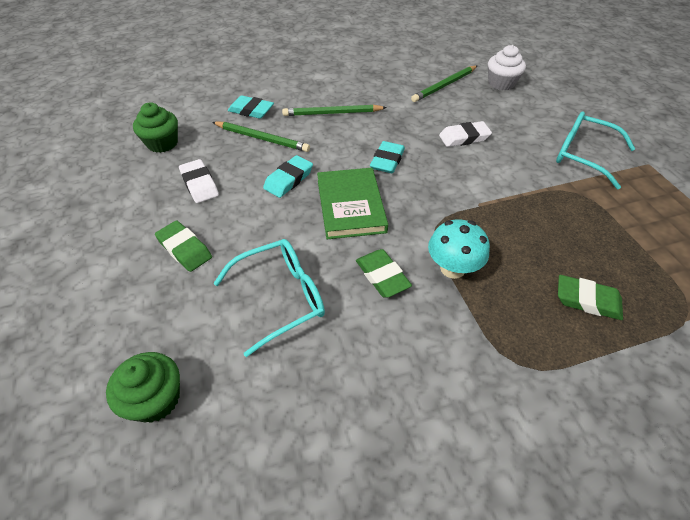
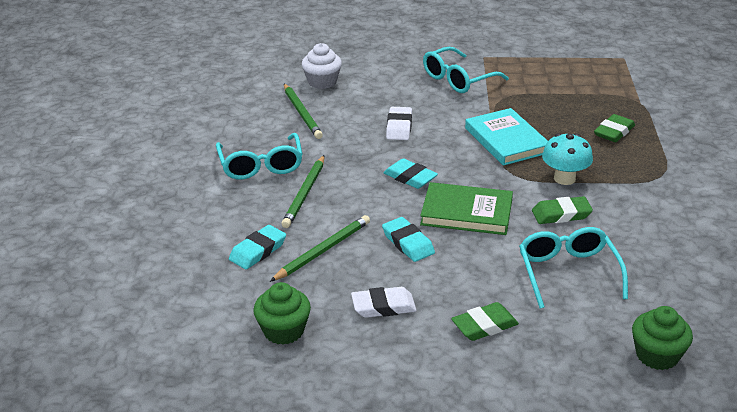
camera: 70 degrees left, 15 degrees down
none -> turquoise glasses [216,133,303,180]
none -> turquoise book [465,108,548,166]

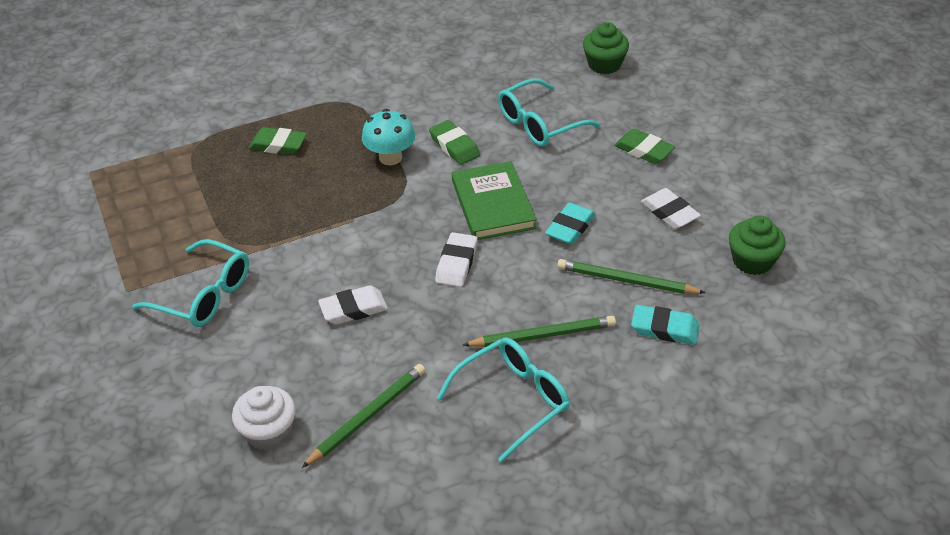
camera: 115 degrees left, 10 degrees up
turquoise eraser [383,158,438,189] -> white eraser [435,232,477,287]
turquoise book [465,108,548,166] -> none

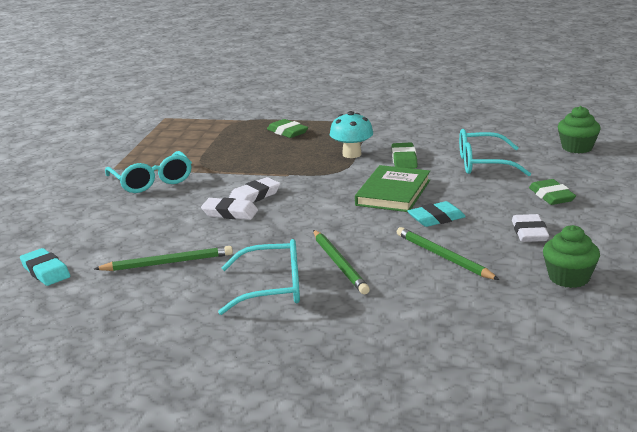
camera: 35 degrees right, 20 degrees down
white cupcake [232,386,296,451] -> none
white eraser [435,232,477,287] -> white eraser moved to [229,177,280,202]
green pencil [463,316,616,347] -> green pencil turned 45 degrees clockwise [313,230,370,294]
turquoise eraser [631,305,700,345] -> turquoise eraser moved to [20,248,70,286]

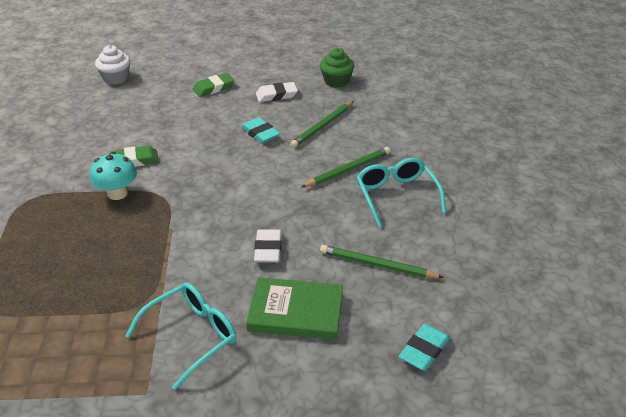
camera: 105 degrees left, 15 degrees up
green pencil [94,246,233,271] -> green pencil turned 45 degrees counterclockwise [320,245,444,278]
white eraser [229,177,280,202] -> none
green eraser [267,119,308,138] -> none
green book [355,165,430,212] -> green book moved to [246,277,343,340]
turquoise glasses [459,129,531,176] -> none
green cupcake [558,106,601,153] -> white cupcake [95,45,130,85]

